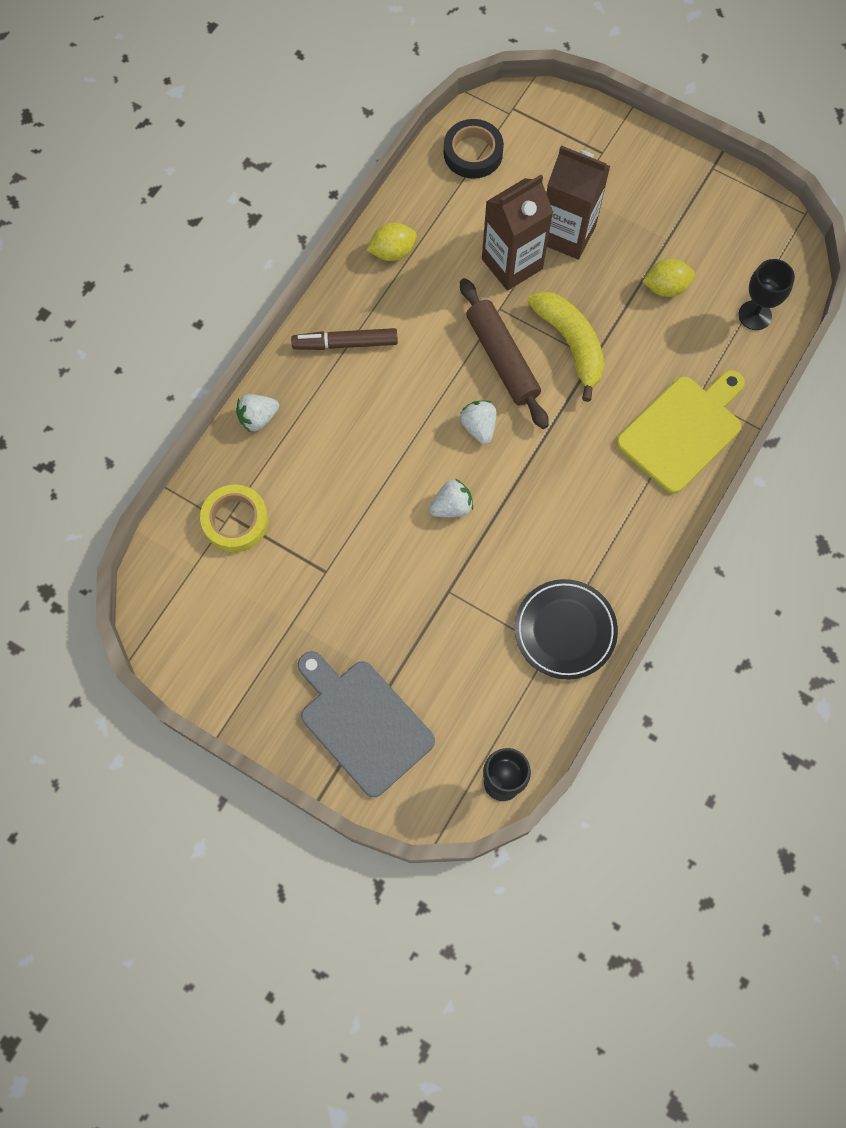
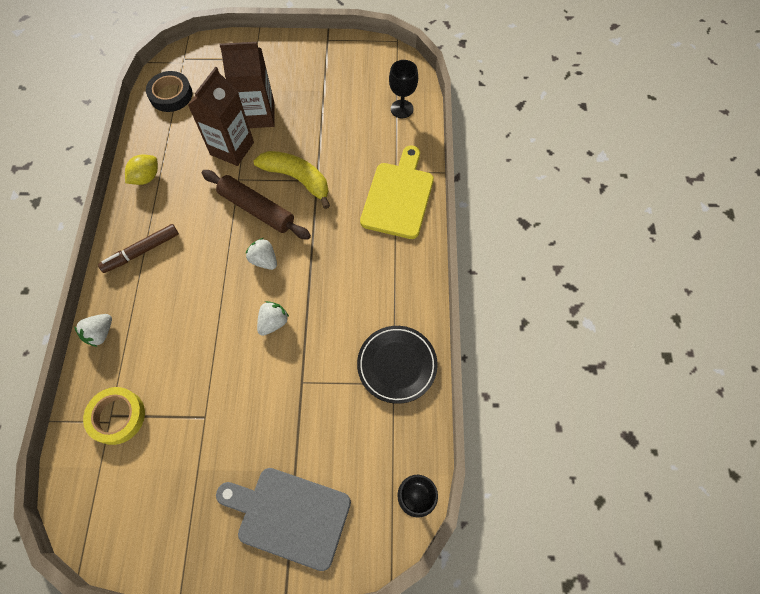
camera: 30 degrees left, 5 degrees down
yellow lemon [642,259,695,297] -> none

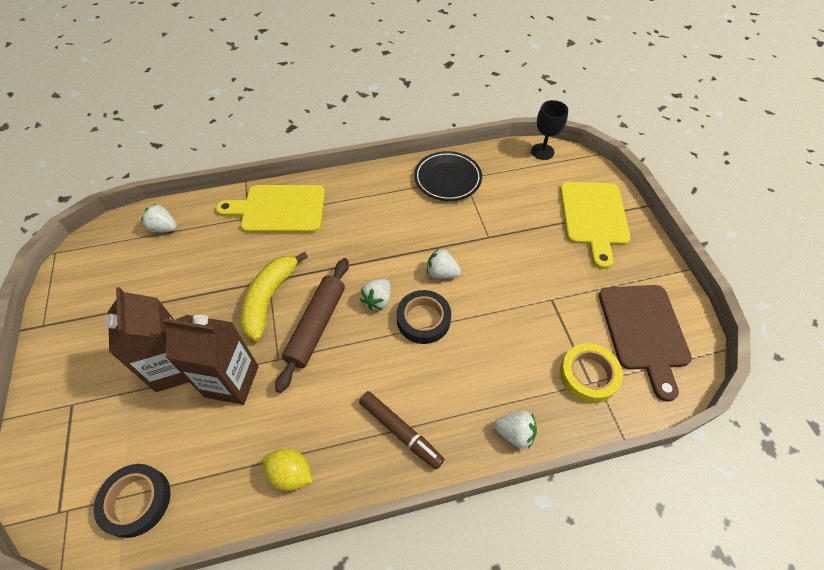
camera: 105 degrees left, 10 degrees down
grey cutting board [216,468,351,571] -> yellow cutting board [560,182,630,269]
black goblet [389,60,418,118] -> white strawberry [141,204,177,232]
none -> black tape [397,290,451,344]
none -> brown cutting board [599,285,692,402]

